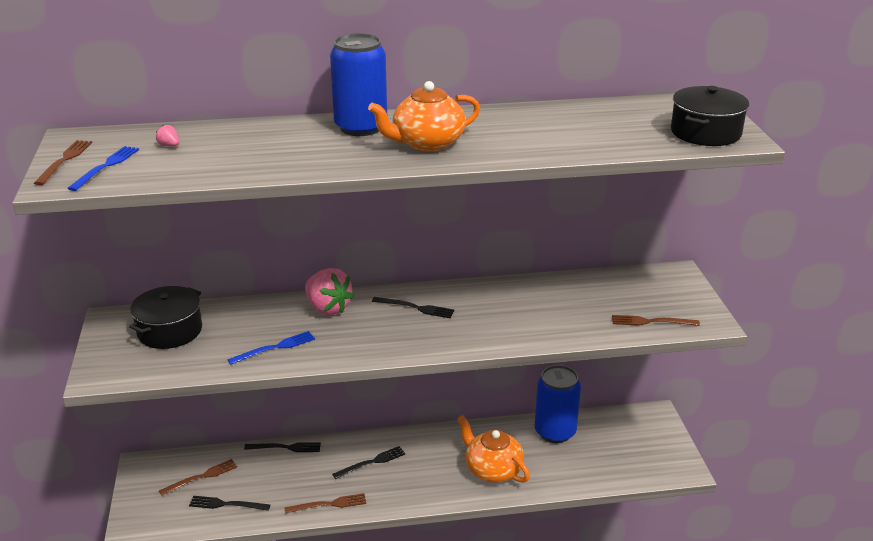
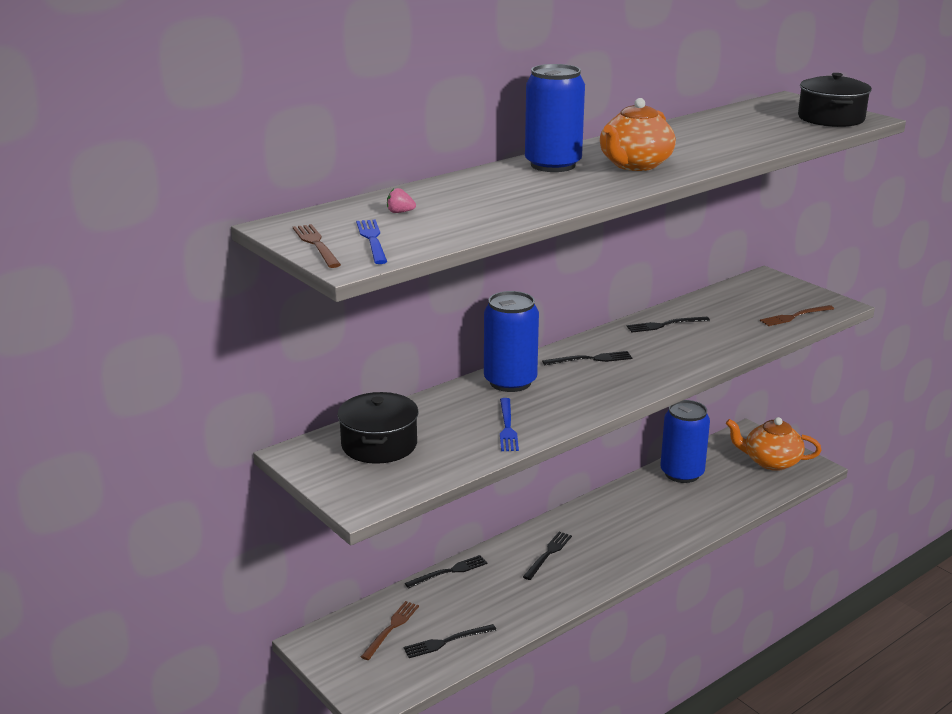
camera: 30 degrees left, 5 degrees down
blue fork [228,331,315,365] -> blue fork turned 150 degrees clockwise [500,398,519,451]
brown fork [284,493,366,514] -> none
pink strawberry [305,268,354,315] -> blue can [484,291,539,392]
orange teapot [457,415,530,483] -> orange teapot moved to [726,417,821,471]
none -> black fork [626,317,710,333]

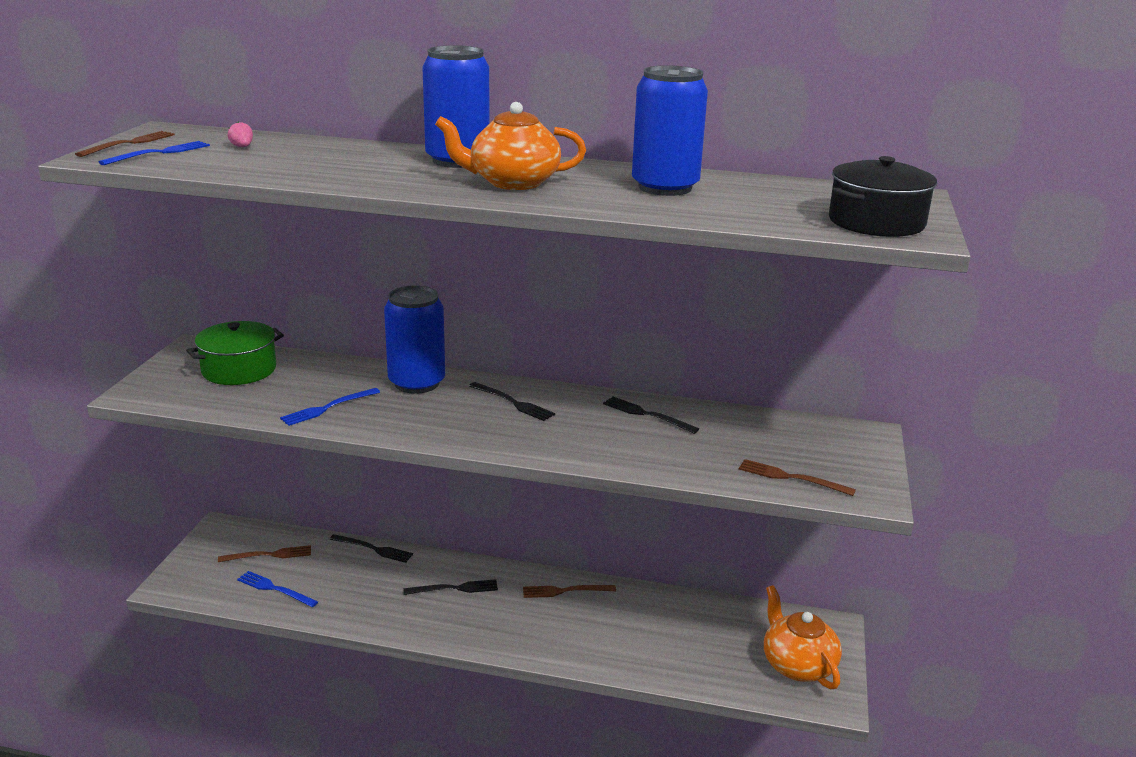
camera: 50 degrees right, 0 degrees up
black pot [337,392,419,464] -> green pot [186,321,284,385]
black fork [403,624,496,658] -> blue fork [237,571,318,607]
blue can [660,400,710,483] -> blue can moved to [632,65,708,196]
none -> brown fork [523,585,616,598]

